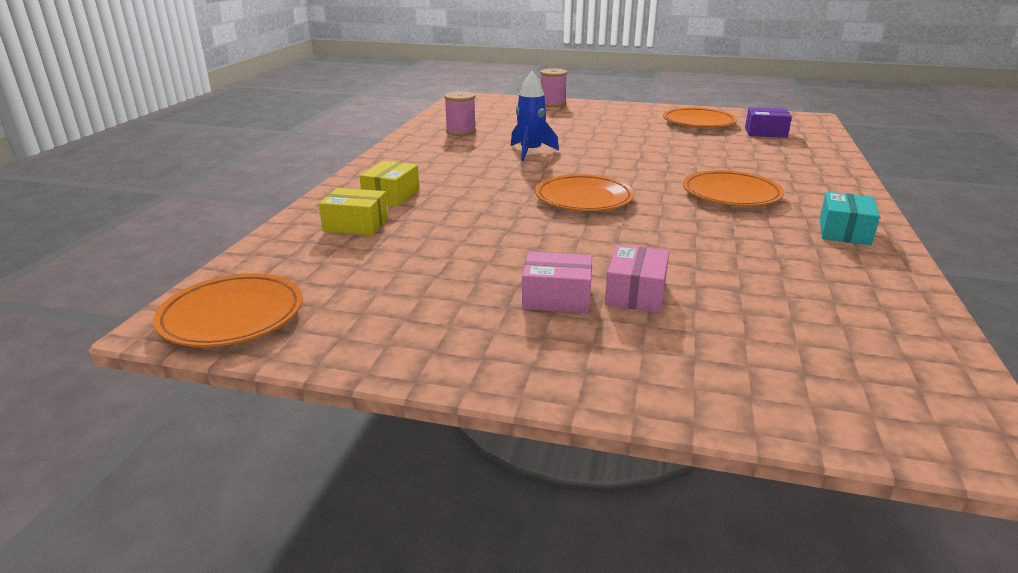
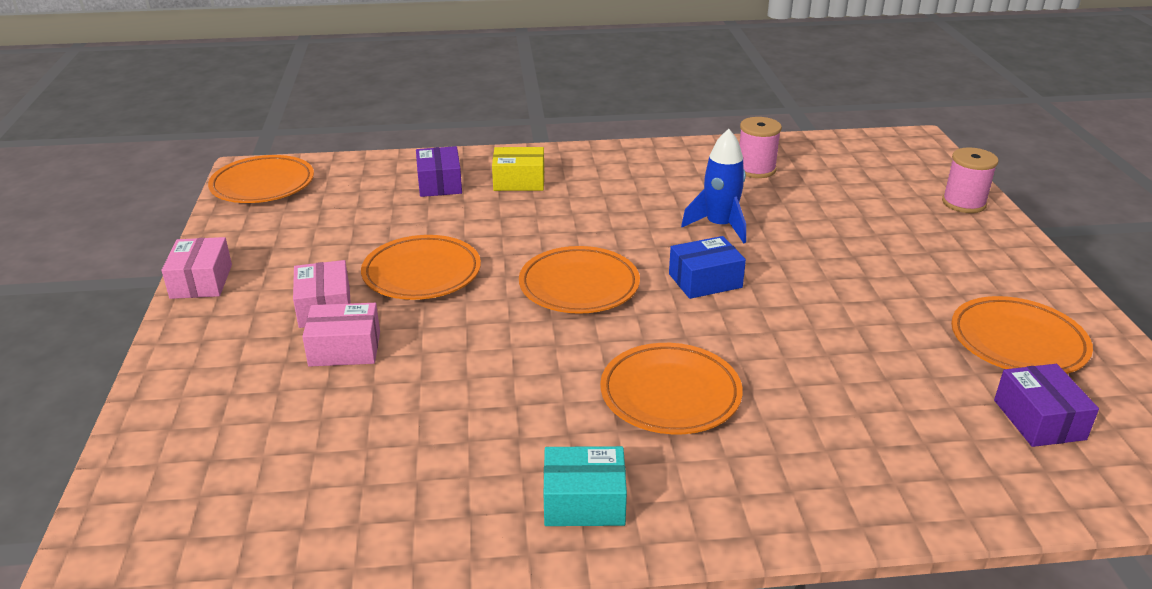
camera: 70 degrees right, 5 degrees up
yellow box [319,188,388,236] -> purple box [416,146,462,197]
none -> pink box [162,237,232,299]
none -> orange plate [361,235,481,300]
none -> blue box [669,236,746,299]

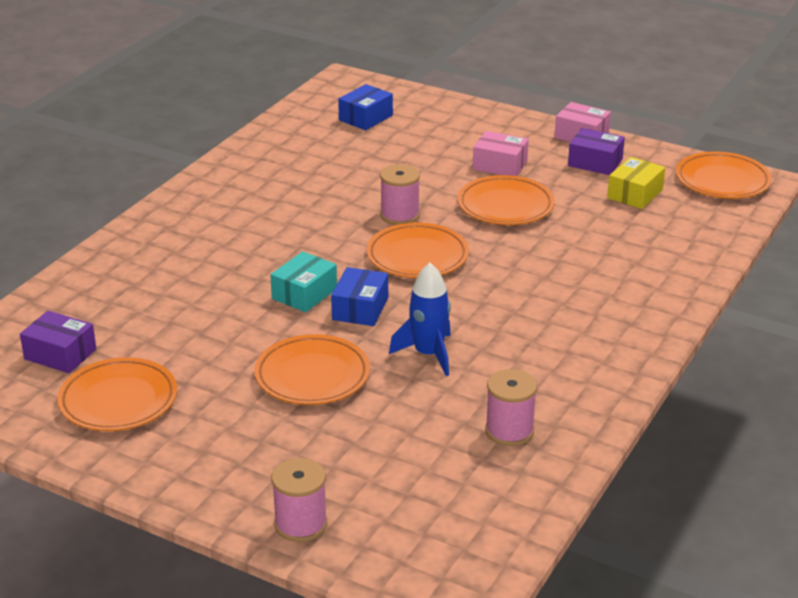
camera: 125 degrees right, 0 degrees up
pink box [302,303,380,367] -> none
purple box [416,146,462,197] -> purple box moved to [568,128,625,175]
yellow box [492,147,544,191] -> yellow box moved to [607,157,665,209]
turquoise box [543,446,627,526] -> turquoise box moved to [270,251,337,312]
orange plate [600,343,743,434] -> orange plate moved to [254,334,370,405]
none -> blue box [338,84,393,130]
none -> pink spool [380,164,420,225]

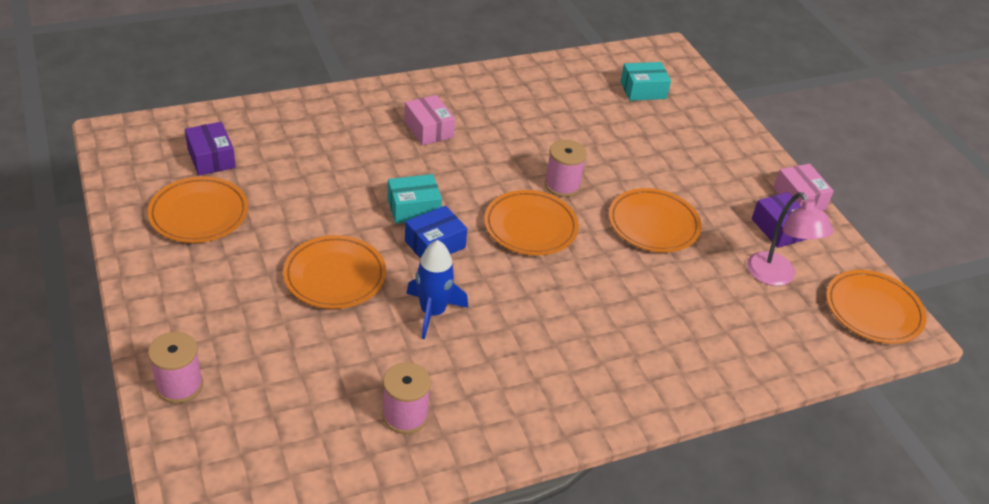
camera: 35 degrees right, 10 degrees up
blue box [338,84,393,130] -> turquoise box [620,62,671,101]
pink box [473,131,529,176] -> pink box moved to [404,95,455,146]
yellow box [607,157,665,209] -> pink lamp [747,192,833,286]

